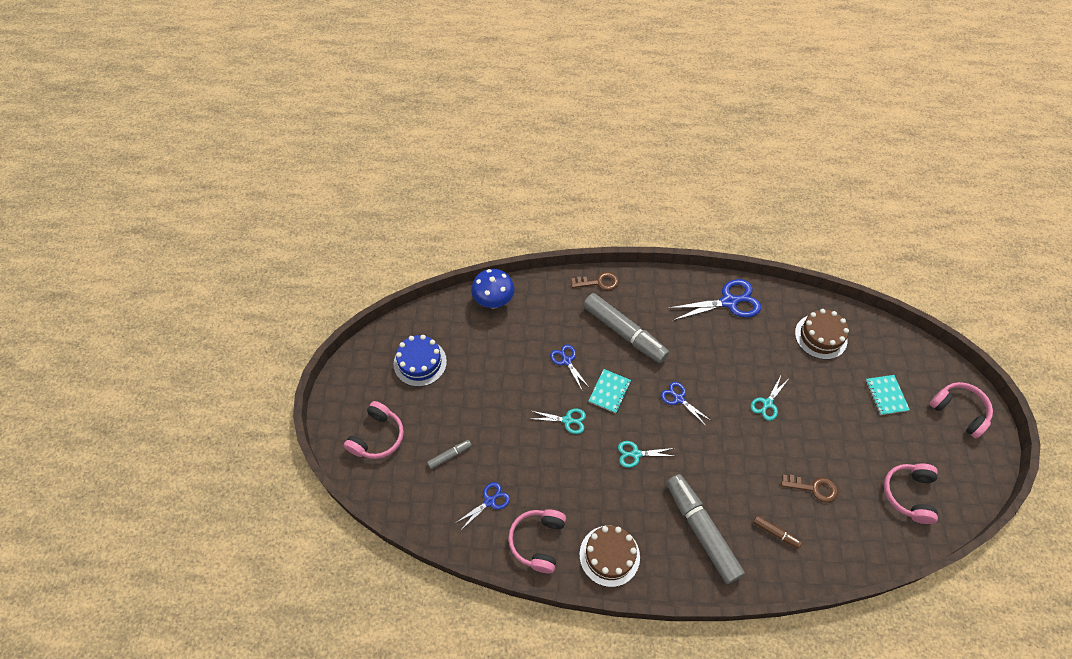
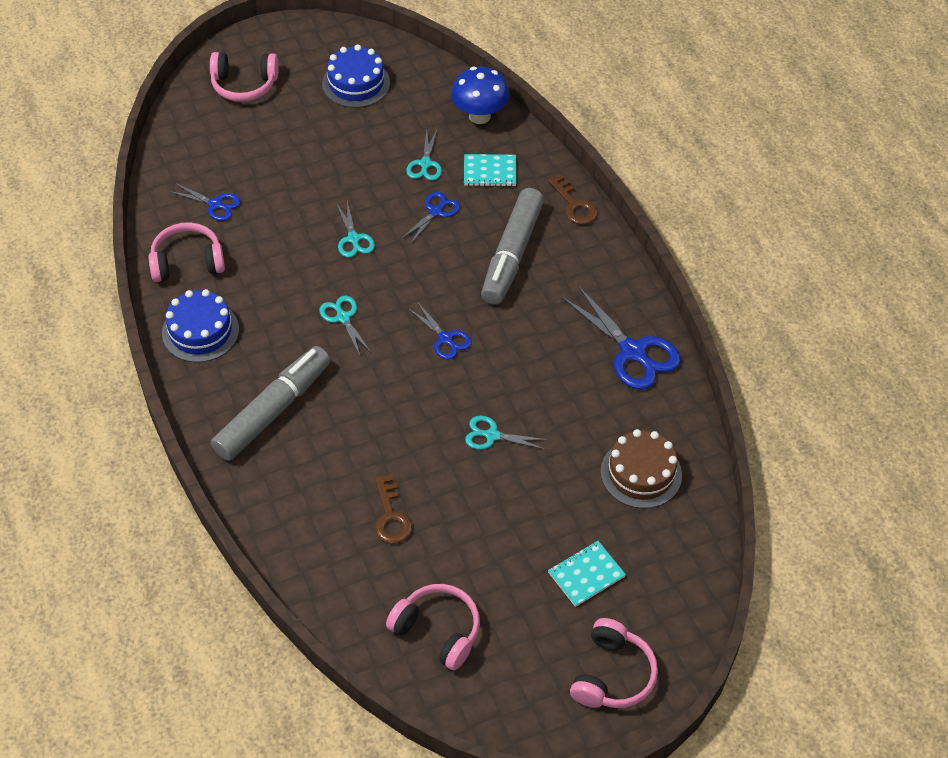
camera: 65 degrees right, 5 degrees down
grey marker [427,440,472,469] -> none
brown cake [579,526,640,587] -> blue cake [162,289,239,363]
turquoise notebook [589,369,631,413] -> turquoise notebook moved to [464,154,516,187]
blue scissors [660,382,710,426] -> blue scissors turned 120 degrees clockwise [408,302,472,360]
brown marker [753,515,802,549] -> none
pink headphones [884,463,938,524] -> pink headphones turned 45 degrees clockwise [386,584,480,671]
none -> turquoise scissors [406,127,442,181]

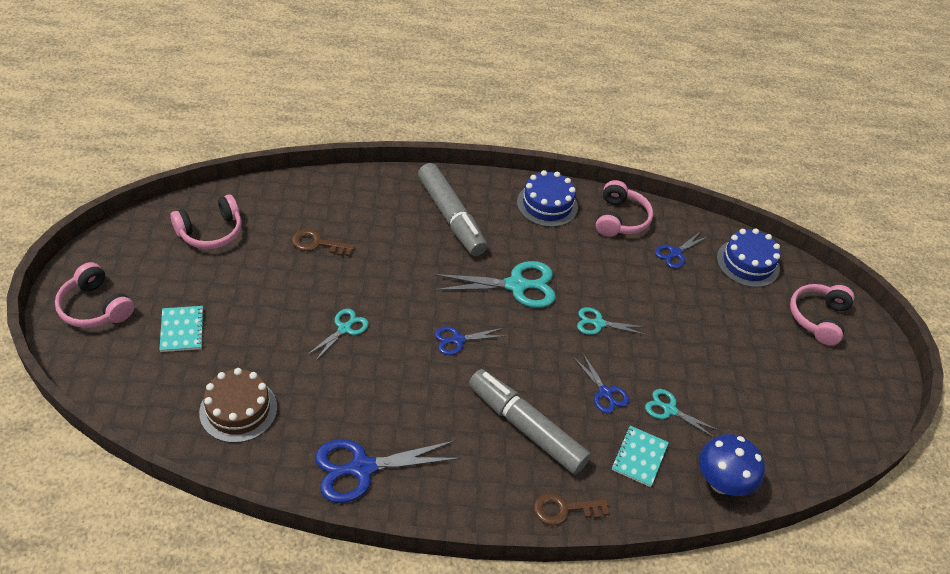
camera: 110 degrees right, 5 degrees down
turquoise scissors [319,296,371,355] -> turquoise scissors [434,261,556,308], size x1.79
blue cake [322,45,390,108] -> blue cake moved to [717,228,781,288]

